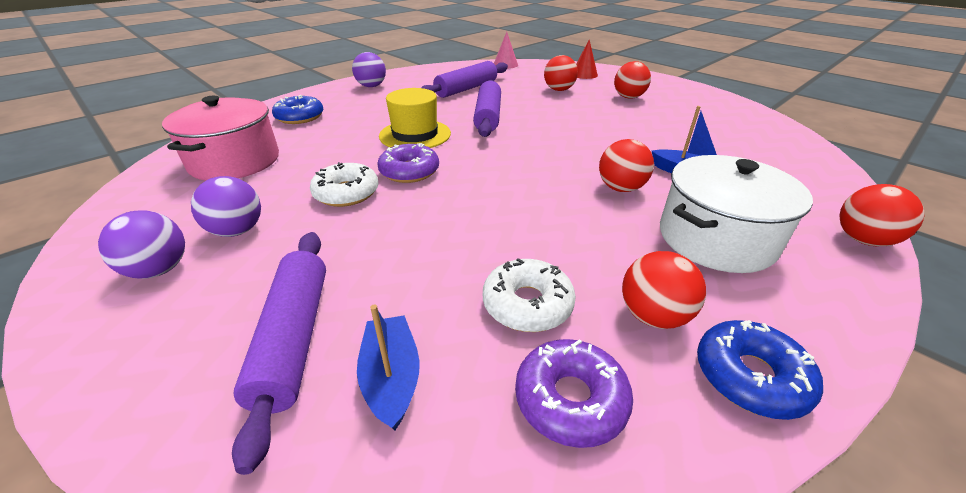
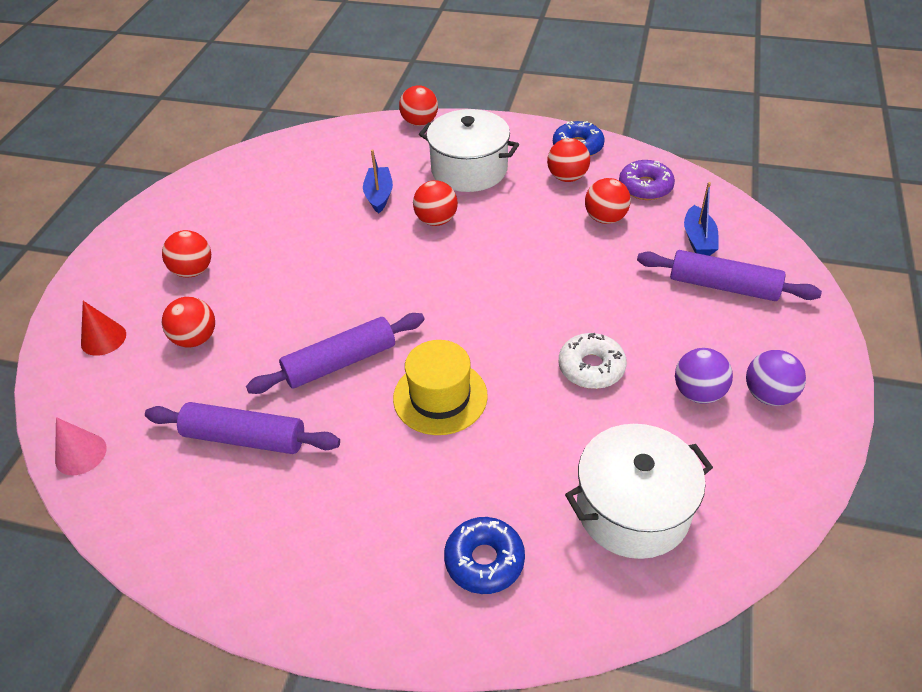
camera: 120 degrees left, 10 degrees up
pink pot [162,96,279,180] -> white pot [565,424,713,559]
purple rolling pin [232,232,326,475] -> purple rolling pin turned 60 degrees clockwise [637,250,822,301]
purple ball [352,52,386,87] -> none
blue boat [357,304,420,430] -> blue boat turned 45 degrees counterclockwise [684,182,719,256]
purple donut [378,143,439,183] -> none
white donut [483,258,576,332] -> red ball [585,178,631,224]

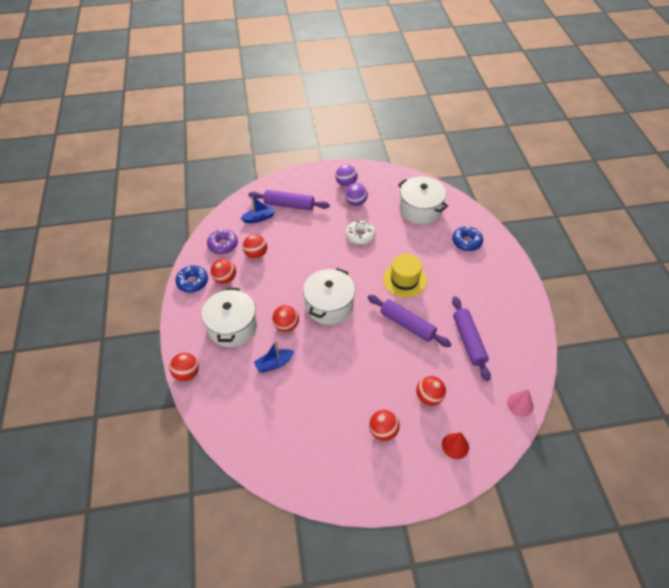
camera: 115 degrees left, 5 degrees up
purple rolling pin [637,250,822,301] -> purple rolling pin turned 75 degrees counterclockwise [249,190,330,211]
none -> white pot [303,268,355,325]

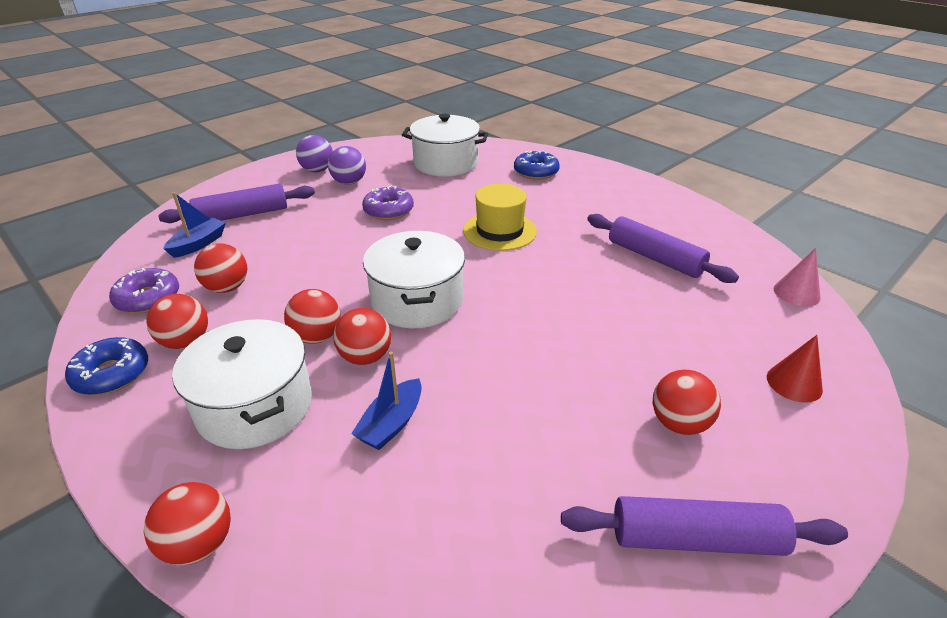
camera: 35 degrees left, 15 degrees down
white donut [345,220,376,245] -> purple donut [362,186,414,220]
purple rolling pin [368,295,451,347] -> purple rolling pin moved to [561,496,848,556]
red ball [416,376,446,406] -> red ball moved to [284,289,341,344]

